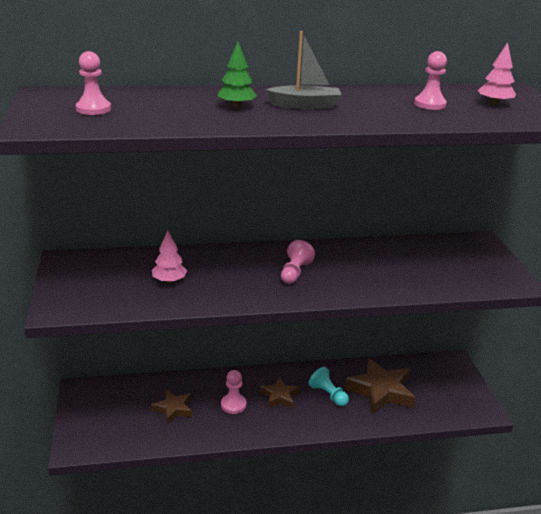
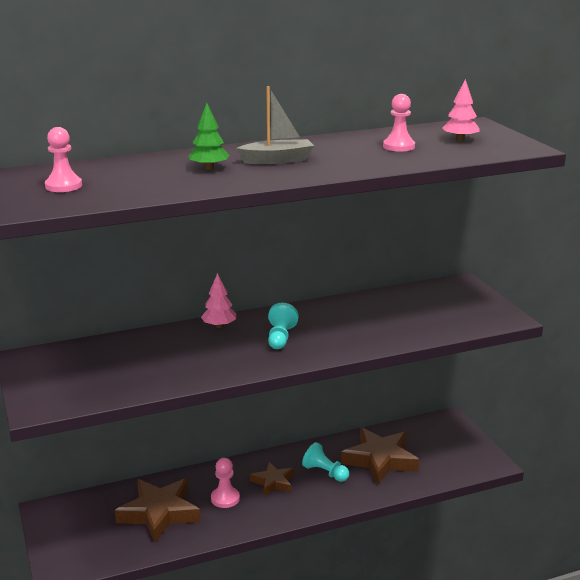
camera: 10 degrees left, 5 degrees down
brown star [151,390,192,424] -> brown star [115,478,201,543], size x1.76
pink tree [152,231,187,283] -> pink tree moved to [201,273,236,328]
pink pawn [281,240,315,284] -> turquoise pawn [268,303,299,349]

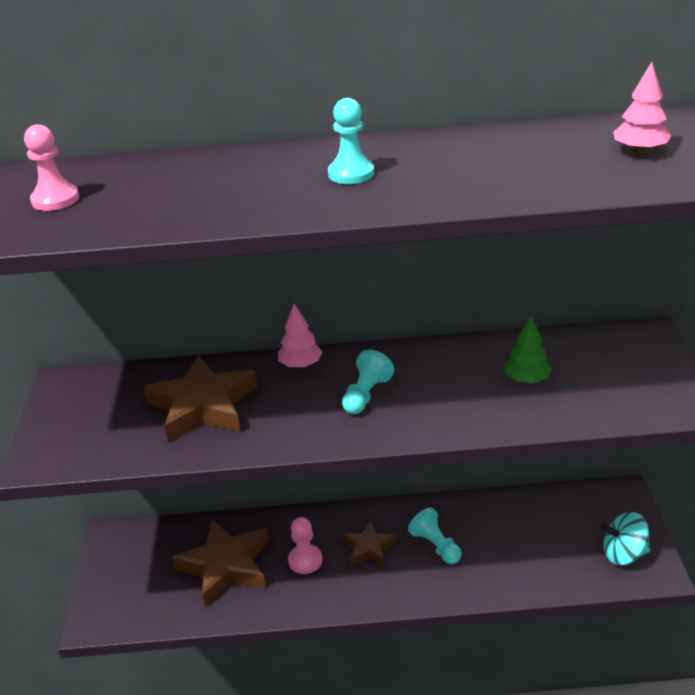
camera: 20 degrees right, 10 degrees up
green tree [189,103,230,170] -> green tree moved to [504,316,552,383]
grey boat [236,86,314,164] -> turquoise pawn [328,98,374,184]
brown star [341,428,419,485] -> brown star moved to [143,355,258,442]
pink pawn [383,94,415,152] -> none
none -> turquoise spinning top [600,512,650,565]

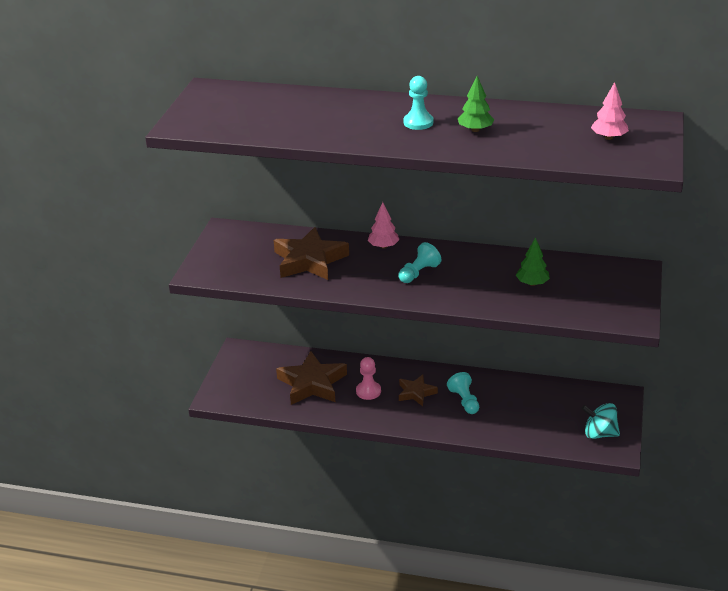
camera: 15 degrees right, 0 degrees up
pink pawn [24,124,79,211] -> none
none -> green tree [458,76,494,132]

